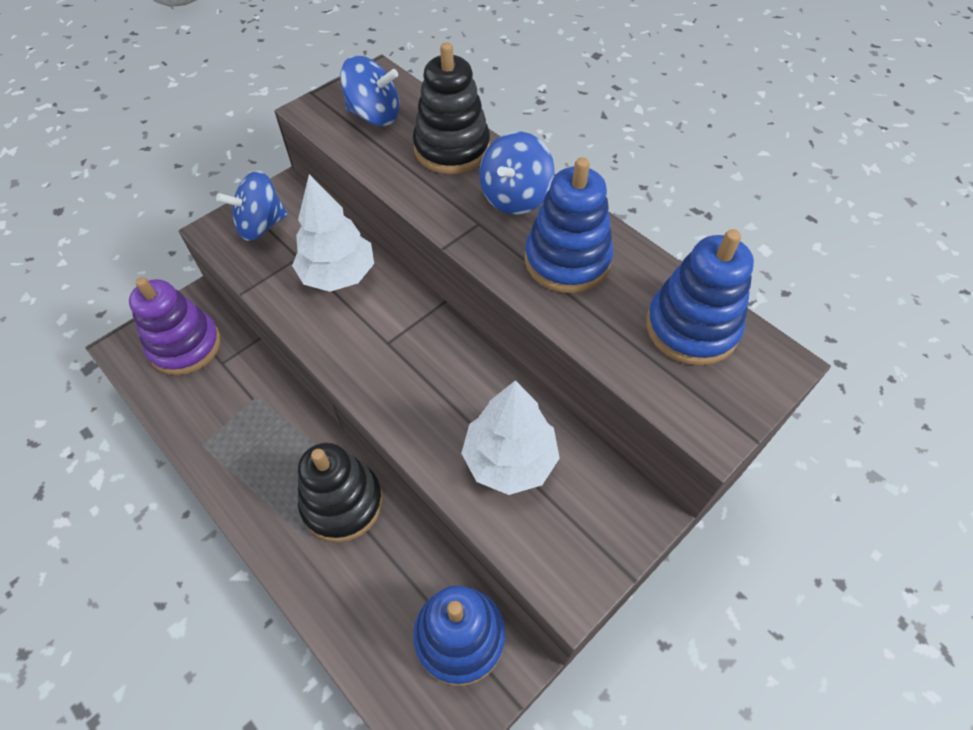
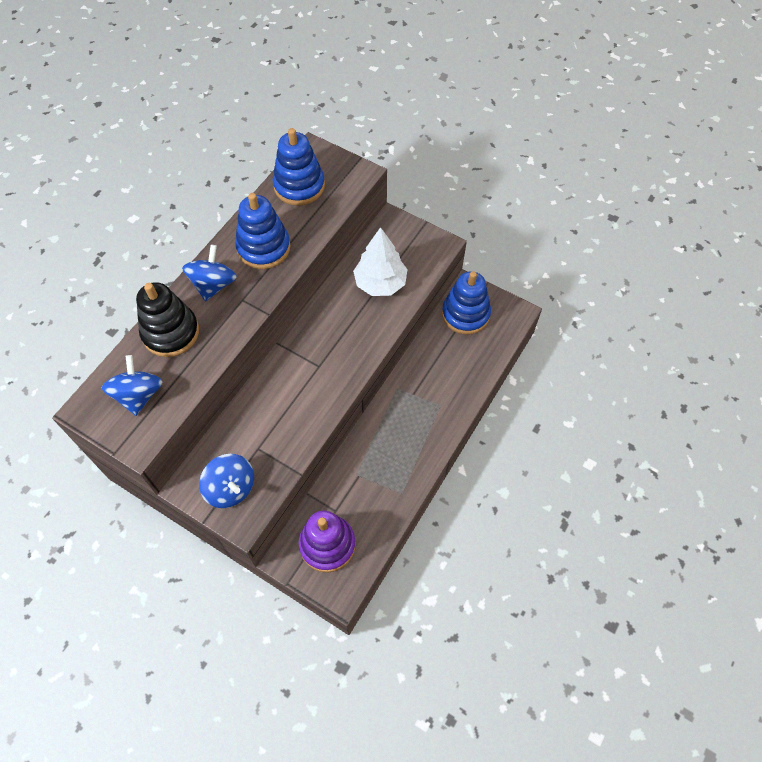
camera: 105 degrees left, 5 degrees up
white tree [292,174,374,292] -> none
black stacking toy [298,443,383,542] -> none
blue spinning top [479,132,555,214] -> blue spinning top turned 90 degrees counterclockwise [182,244,237,302]

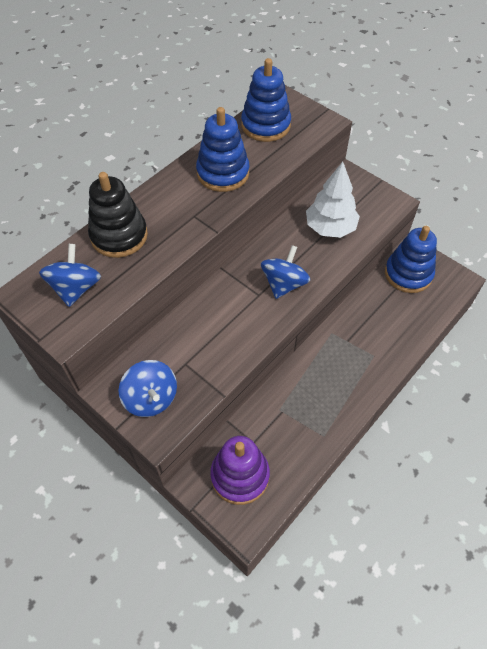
camera: 10 degrees right, 5 degrees down
blue spinning top [182,244,237,302] -> blue spinning top moved to [261,245,310,299]

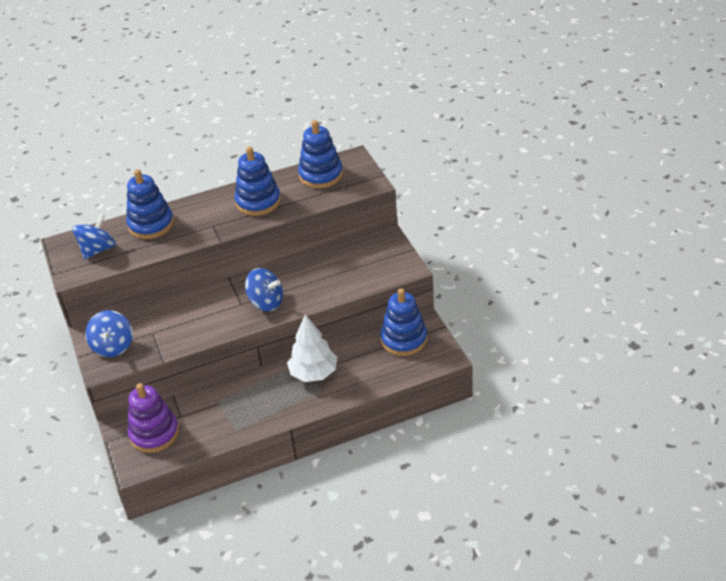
camera: 30 degrees right, 15 degrees down
black stacking toy [88,172,148,258] -> blue stacking toy [126,169,174,239]
blue spinning top [261,245,310,299] -> blue spinning top turned 60 degrees clockwise [245,268,283,311]
white tree [306,162,360,238] -> white tree moved to [287,314,337,382]

